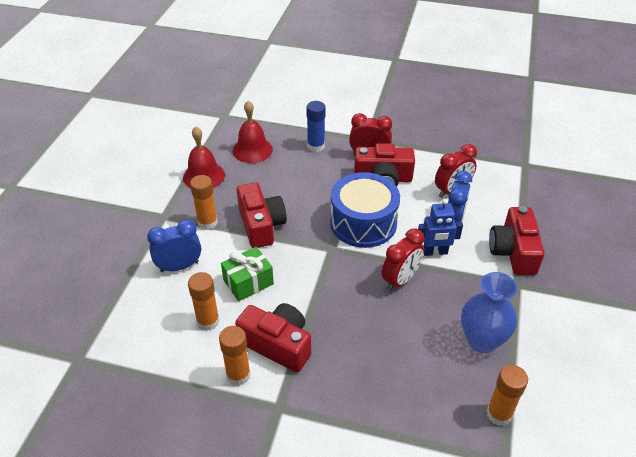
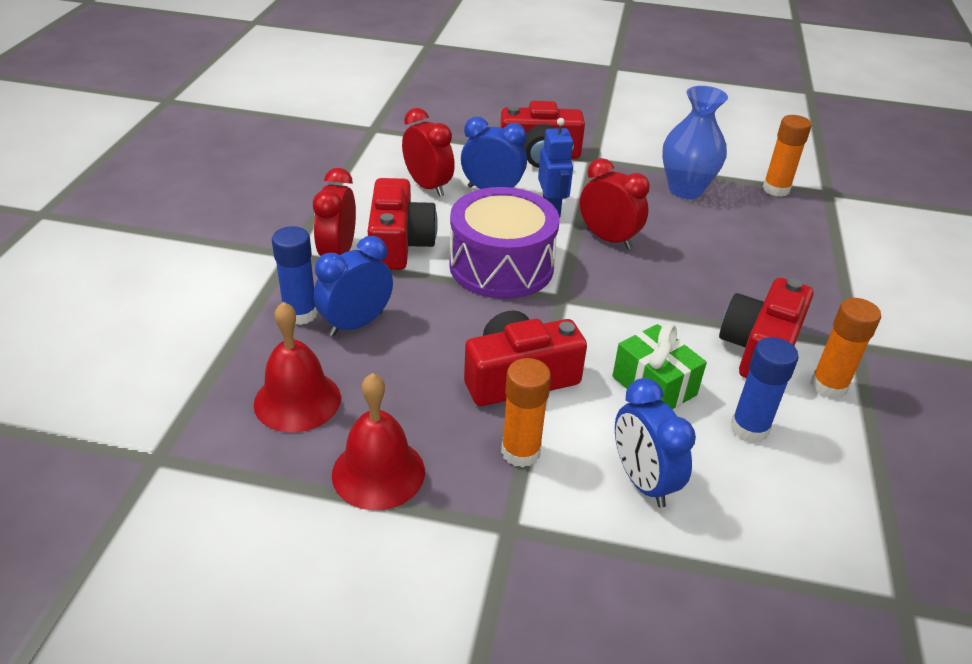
camera: 95 degrees left, 5 degrees down
orange glue stick [188,272,219,331] -> blue glue stick [731,337,799,443]
blue drum [330,172,400,248] -> purple drum [449,187,559,299]
none -> blue clock [314,236,393,336]

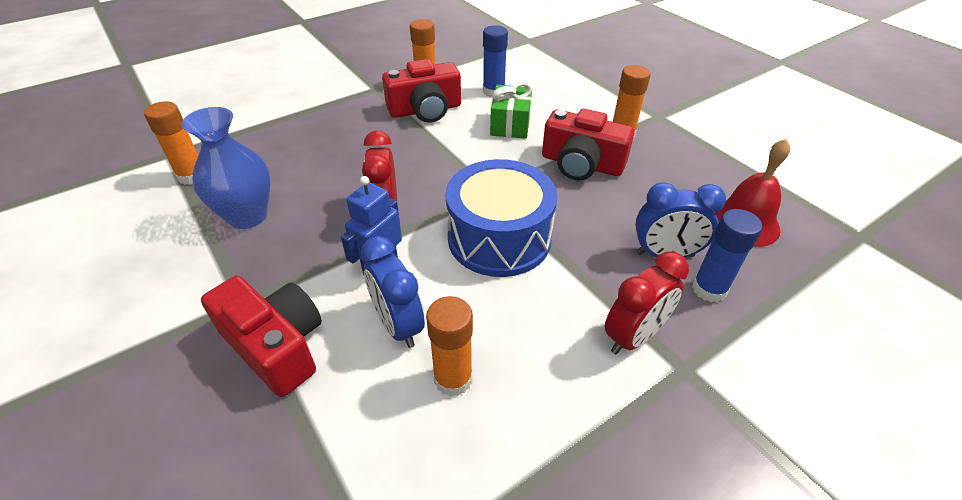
camera: 135 degrees left, 5 degrees up
red bell [332,373,425,510] -> none
red camera [368,178,438,270] -> none
red clock [402,108,455,197] -> orange glue stick [426,296,473,397]
purple drum [449,187,559,299] -> blue drum [446,159,558,277]
blue clock [615,378,696,508] -> none

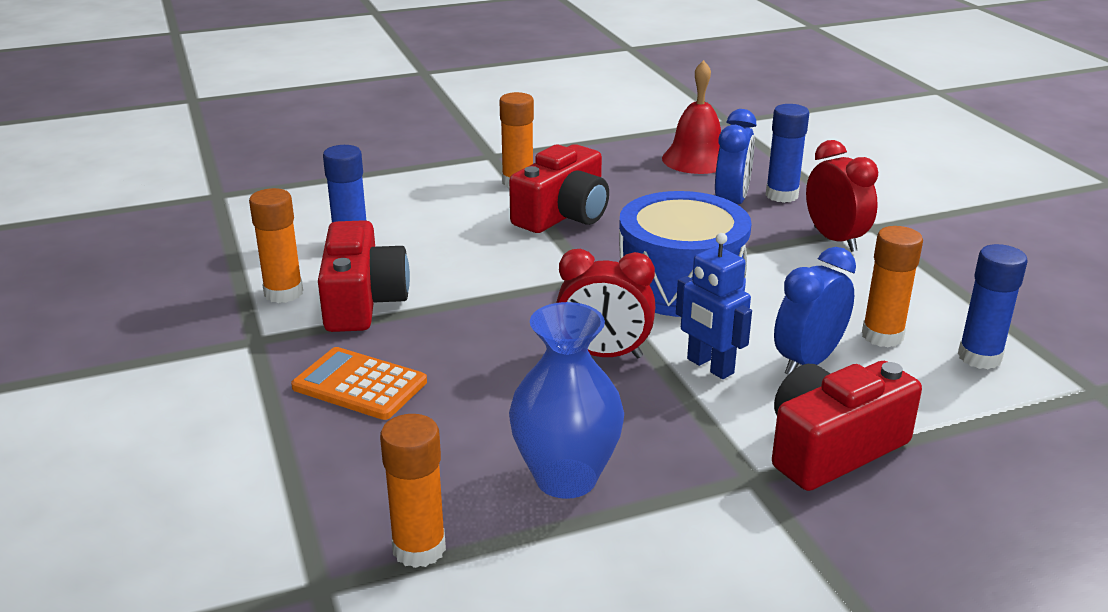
camera: 75 degrees left, 15 degrees down
blue clock [361,236,425,348] -> blue clock turned 150 degrees clockwise [774,247,856,375]
green gift [490,82,532,139] -> none
none -> orange calculator [291,347,427,420]
none -> blue glue stick [958,244,1027,369]

